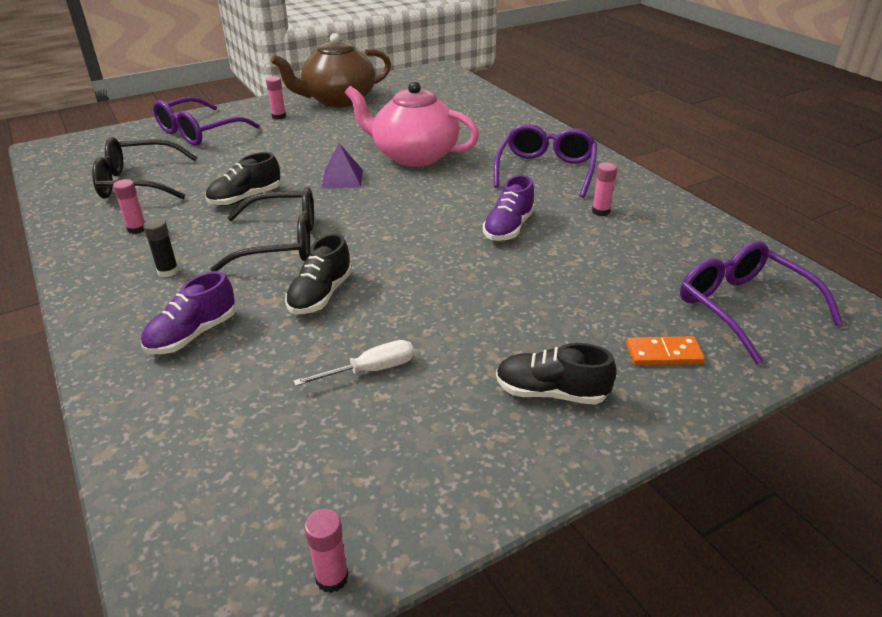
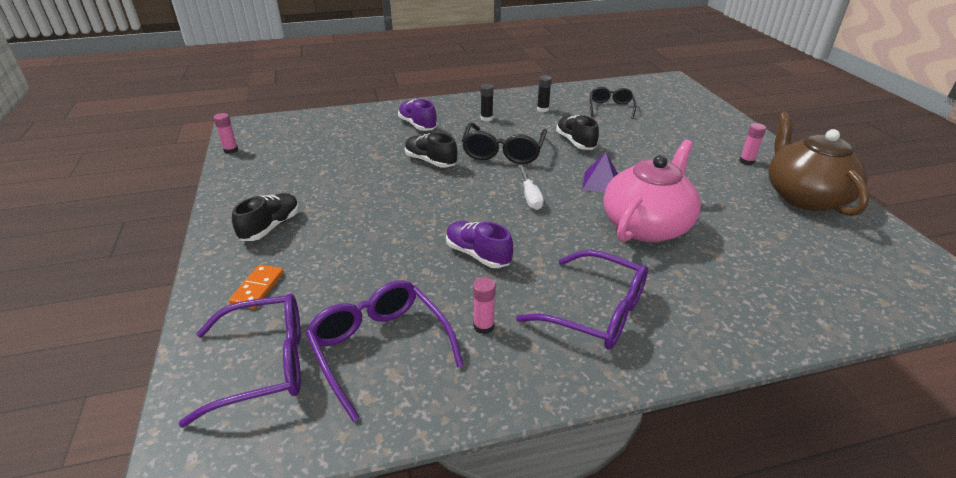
camera: 105 degrees right, 0 degrees up
black glasses [92,137,198,199] -> black glasses [590,87,636,119], size x0.64
pink glue stick [113,179,145,234] -> black glue stick [537,75,552,112]
purple glasses [153,97,260,146] -> purple glasses moved to [306,280,464,422]
white screwdriver [294,340,414,386] -> white screwdriver moved to [518,165,544,210]

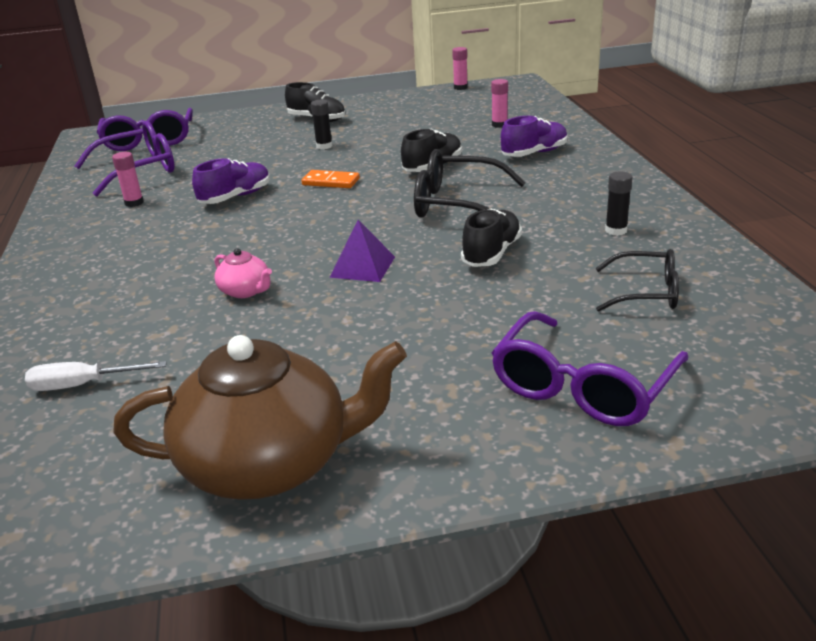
camera: 95 degrees right, 5 degrees down
orange domino [229,264,284,309] -> orange domino moved to [301,170,360,188]
black glue stick [481,84,494,121] -> black glue stick moved to [311,100,333,149]
purple glasses [516,250,648,349] -> purple glasses moved to [491,311,688,426]
white screwdriver [518,165,544,210] -> white screwdriver moved to [25,361,167,391]
black shoe [556,115,599,150] -> black shoe turned 45 degrees counterclockwise [461,208,522,267]
pink teapot [604,140,701,242] -> pink teapot [215,248,272,298], size x0.42
pink glue stick [740,123,766,165] -> pink glue stick moved to [491,79,508,128]

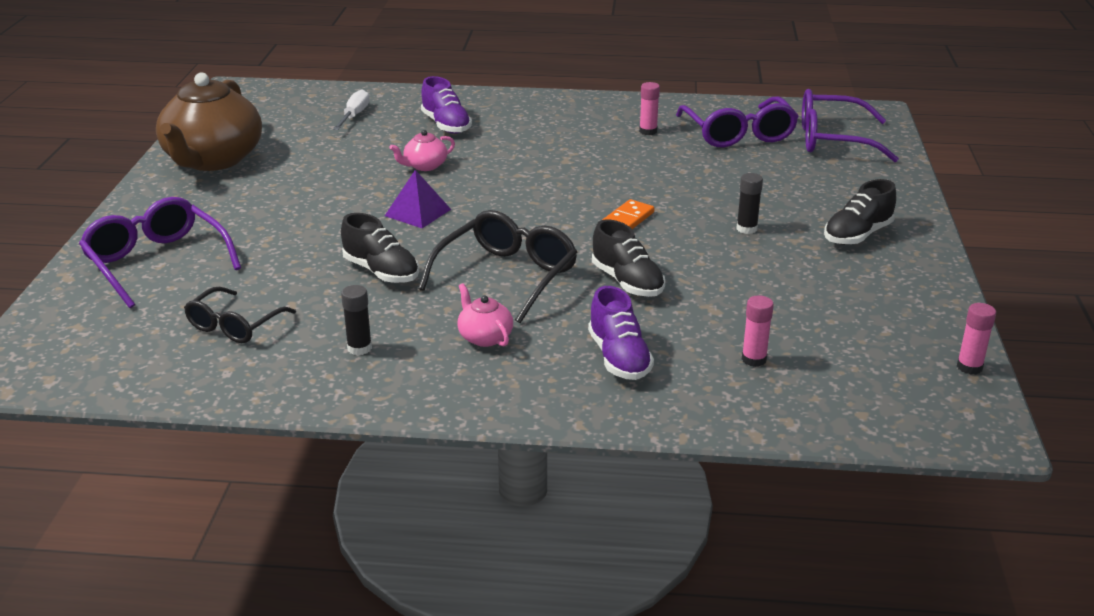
camera: 105 degrees right, 0 degrees up
purple shoe [192,158,270,204] -> purple shoe moved to [421,76,472,134]
none -> pink teapot [457,283,513,347]

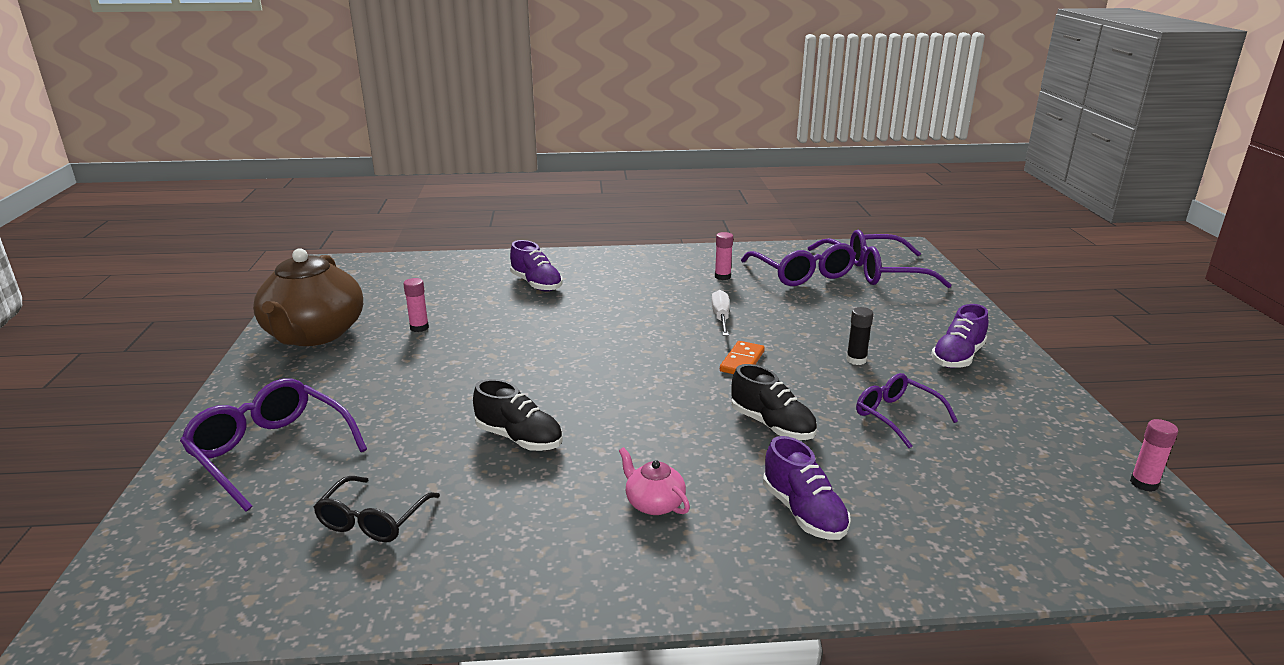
camera: 10 degrees left, 5 degrees down
white screwdriver [333,89,370,130] -> white screwdriver moved to [712,290,730,336]
black glue stick [341,285,372,355] -> none
purple pyramid [385,170,451,228] -> none
pink teapot [389,130,455,171] -> none
black glasses [418,210,577,323] -> none
pink glue stick [742,295,774,367] -> pink glue stick moved to [403,278,429,332]
black shoe [824,179,896,245] -> purple shoe [931,304,988,368]
none -> purple glasses [856,373,958,448]

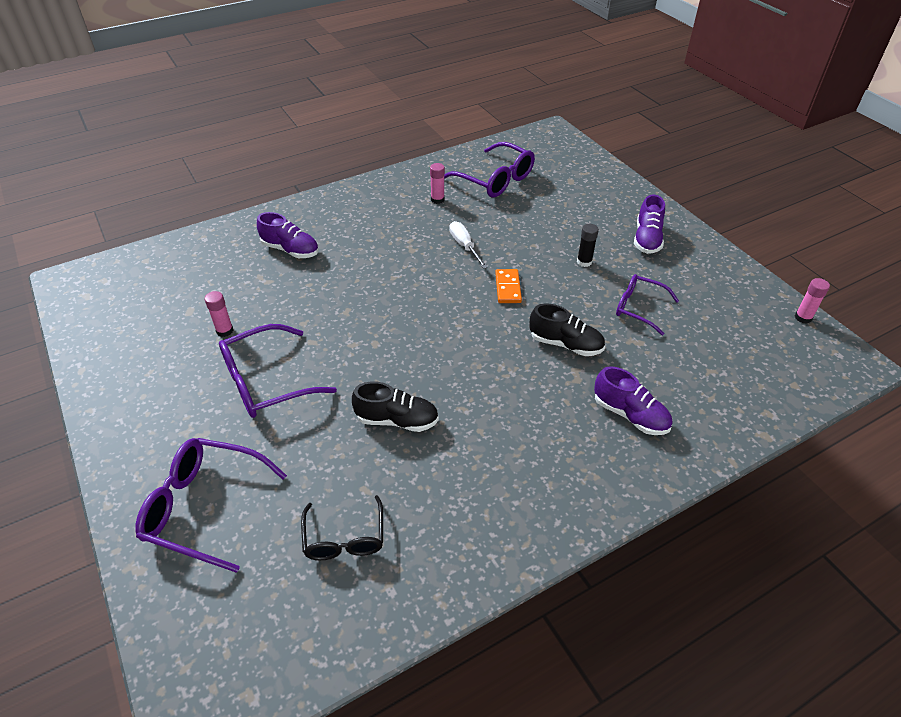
camera: 25 degrees left, 20 degrees up
brown teapot [253,248,363,346] -> none
pink teapot [619,447,690,515] -> none
purple glasses [850,230,951,288] -> purple glasses moved to [219,324,337,418]

